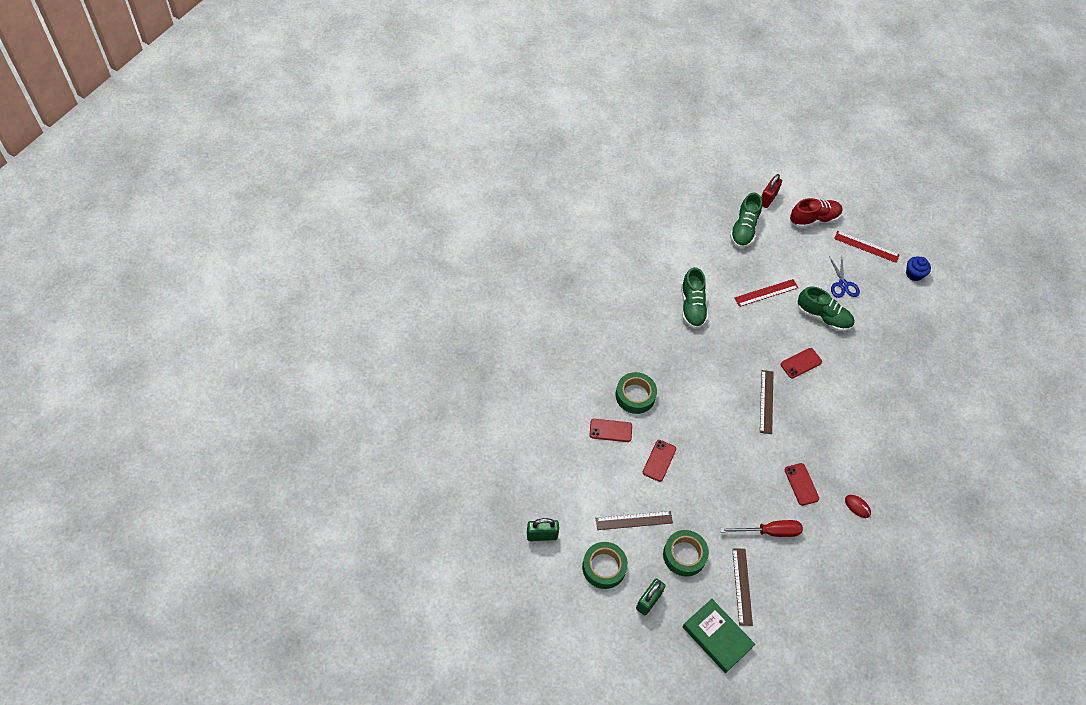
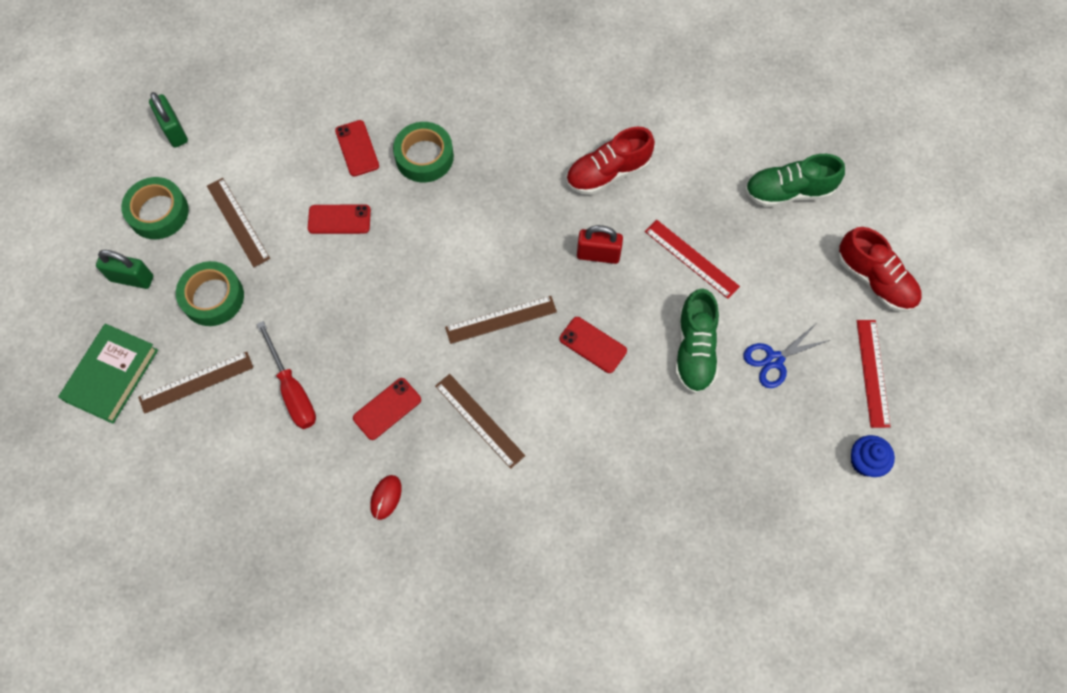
camera: 70 degrees right, 10 degrees up
green shoe [681,267,708,329] -> red shoe [566,126,655,195]
red padlock [761,174,782,208] -> red padlock moved to [577,225,623,264]
none -> brown ruler [435,374,525,469]

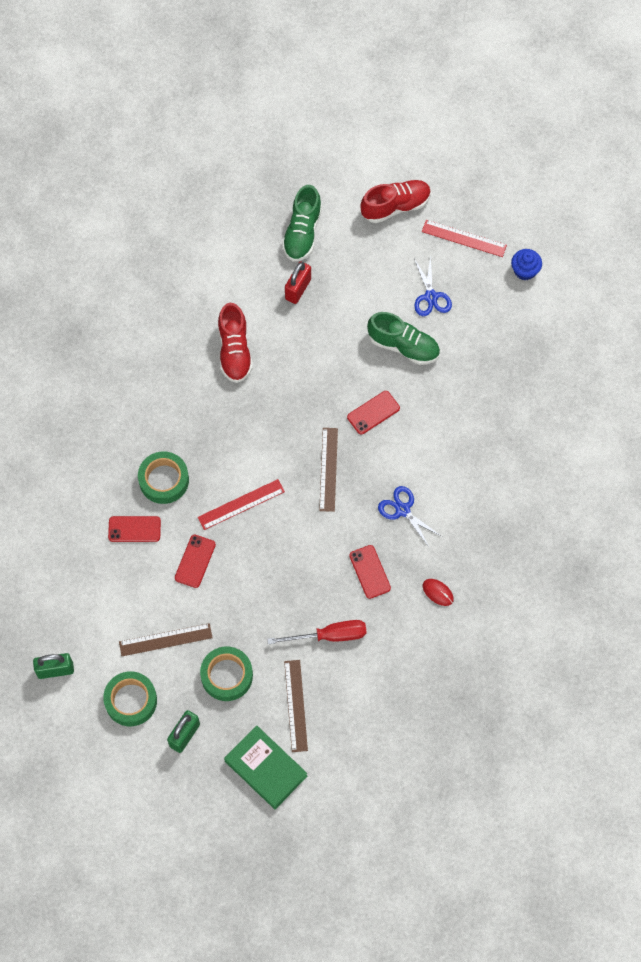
camera: 70 degrees left, 0 degrees up
brown ruler [435,374,525,469] -> blue scissors [378,486,442,547]
red padlock [577,225,623,264] -> red padlock moved to [285,262,311,304]
red ruler [645,219,740,299] -> red ruler moved to [198,479,285,530]

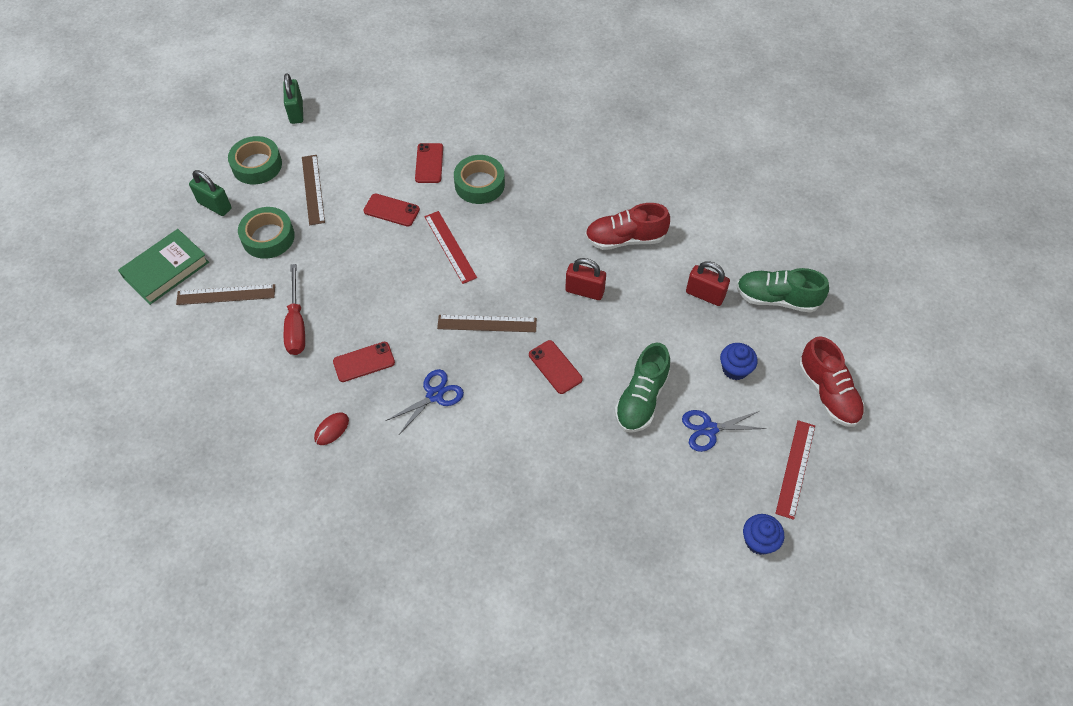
camera: 90 degrees right, 10 degrees down
none -> red padlock [565,258,606,300]
none -> blue cupcake [720,343,757,380]

